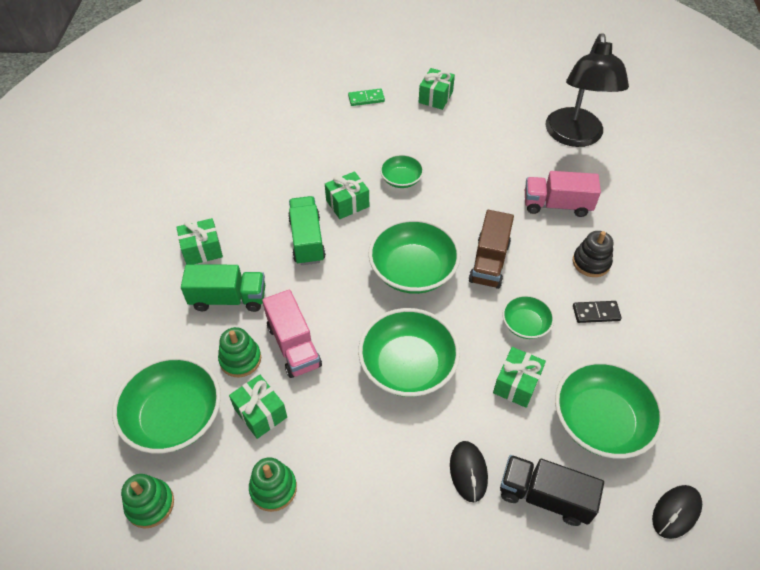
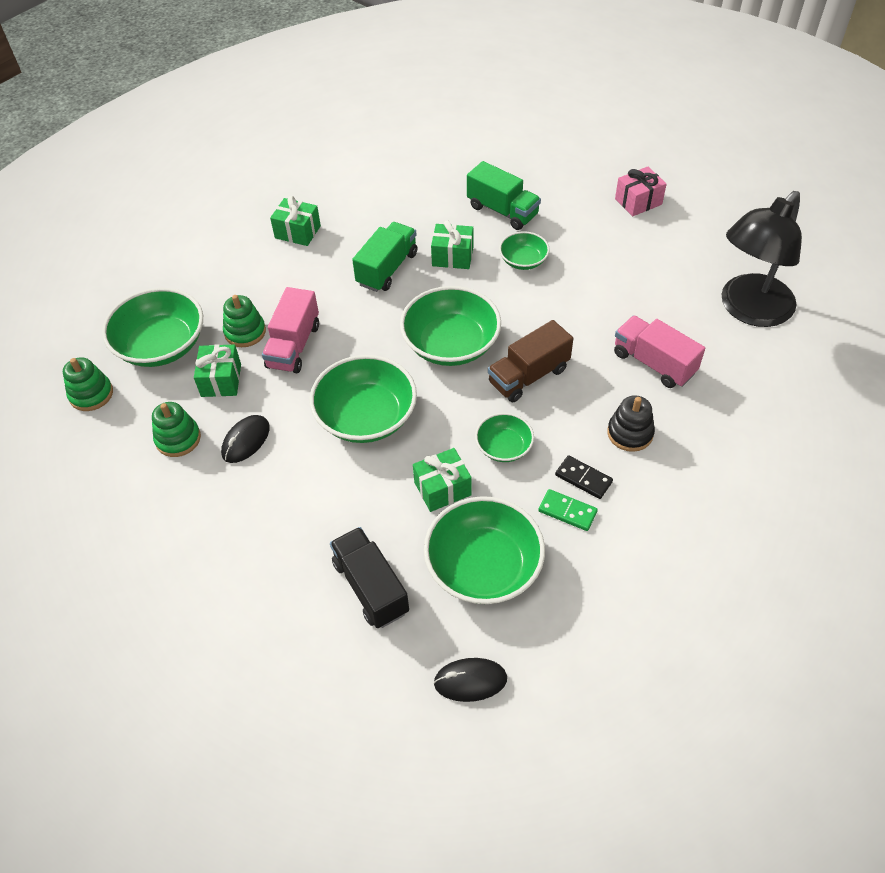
camera: 40 degrees right, 0 degrees up
green truck [181,264,265,312] -> green truck moved to [467,161,541,230]
green domino [348,88,385,106] -> green domino moved to [538,489,598,531]
green gift [419,68,455,110] -> pink gift [615,167,667,216]
black mouse [450,441,488,502] -> black mouse moved to [221,415,270,463]

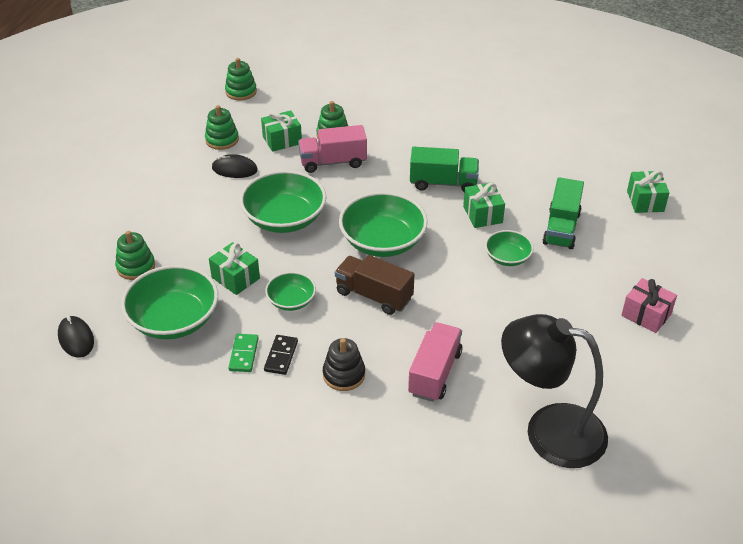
camera: 65 degrees right, 10 degrees down
green bowl [102,288,203,367] -> none
green gift [270,196,321,246] -> green gift moved to [627,171,669,213]
black truck [330,527,409,628] -> green stacking toy [115,231,155,280]

